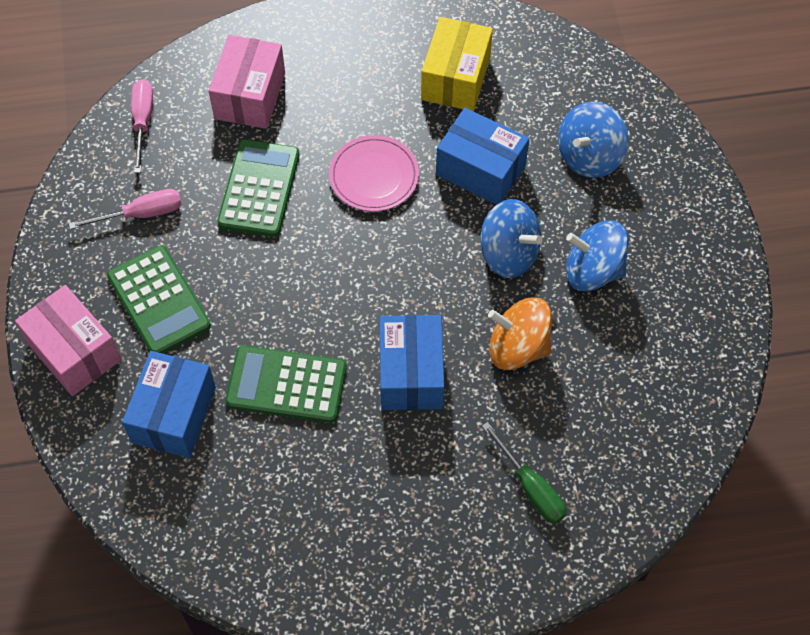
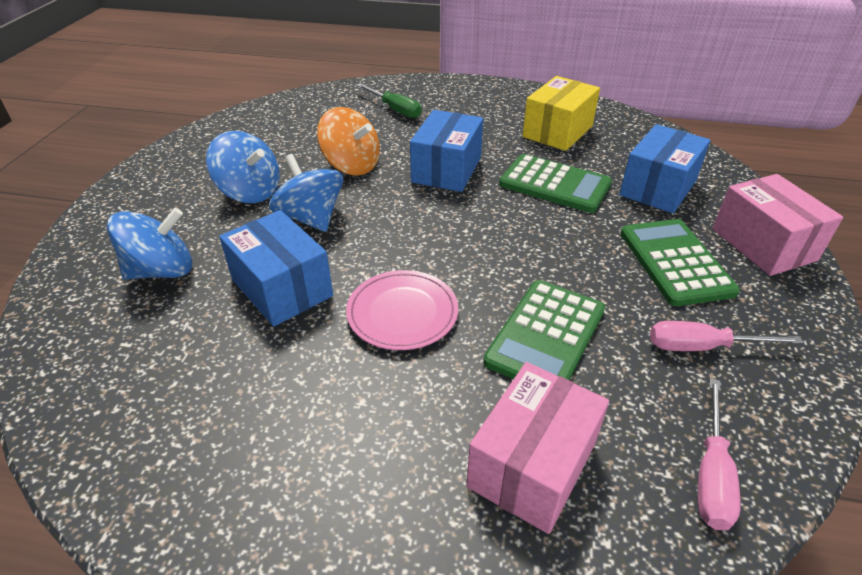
camera: 160 degrees left, 20 degrees down
yellow box [421,17,493,111] -> yellow box moved to [523,76,600,151]
green screwdriver [482,422,566,524] -> green screwdriver turned 150 degrees clockwise [356,83,421,118]

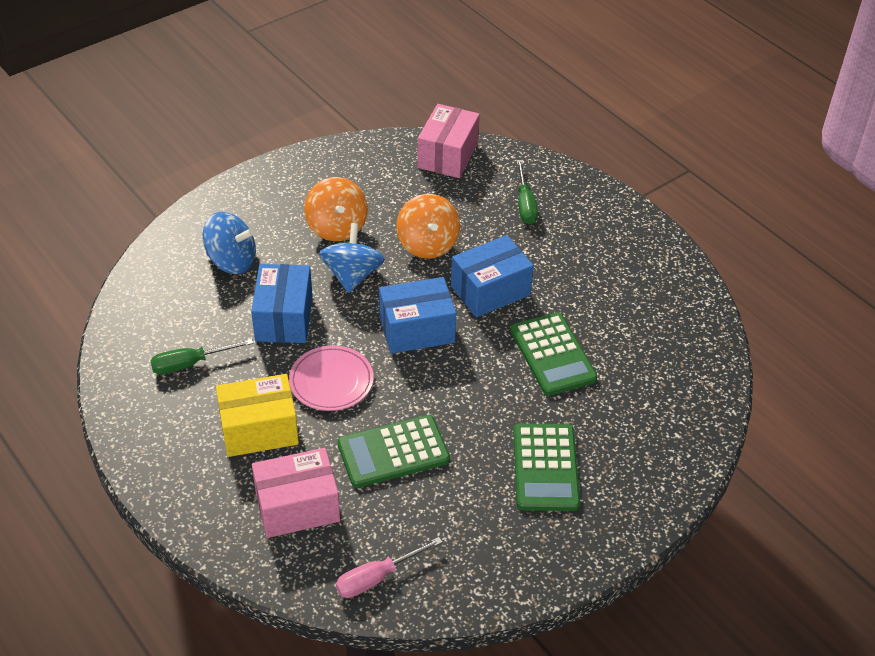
camera: 40 degrees right, 5 degrees up
blue spinning top [206,131,280,203] -> orange spinning top [304,177,368,241]
yellow box [523,76,600,151] -> yellow box moved to [216,374,299,457]
blue box [619,124,710,213] -> blue box moved to [379,277,456,354]
green calculator [620,219,740,306] -> green calculator turned 150 degrees clockwise [513,423,580,511]
pink screwdriver [650,321,804,351] -> none
pink box [712,174,843,276] -> pink box moved to [417,104,480,178]
none -> green screwdriver [150,339,253,374]

